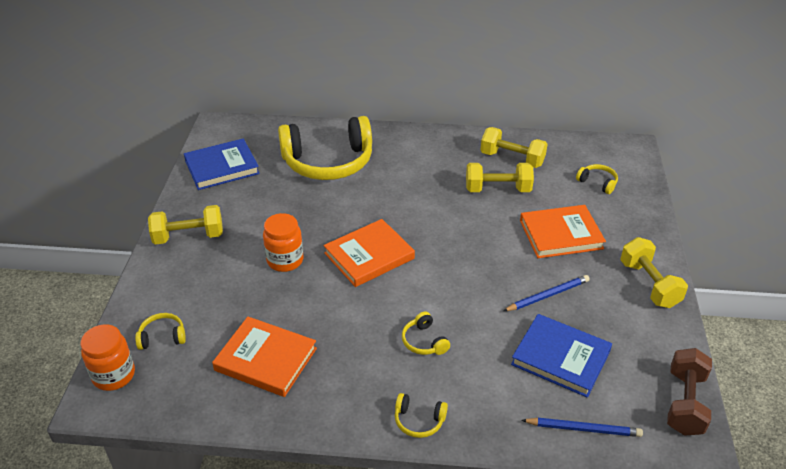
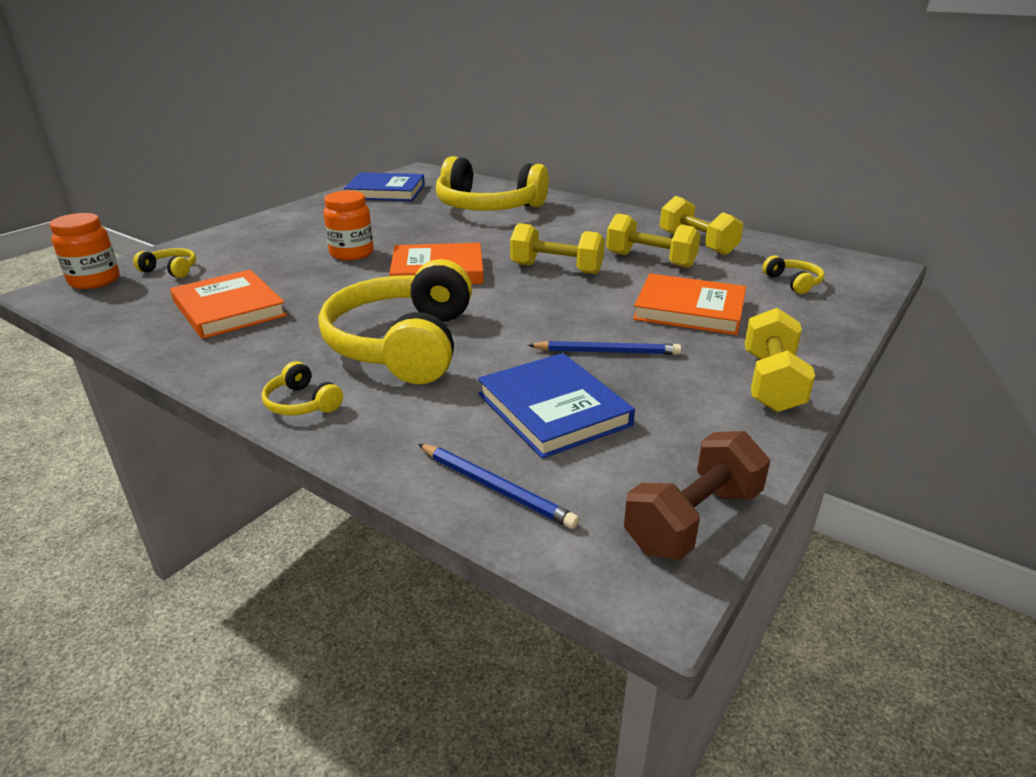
camera: 30 degrees right, 10 degrees down
yellow dumbbell [148,205,223,245] -> yellow dumbbell moved to [510,223,605,274]
yellow headphones [402,312,450,355] -> yellow headphones [319,259,472,384], size x2.49

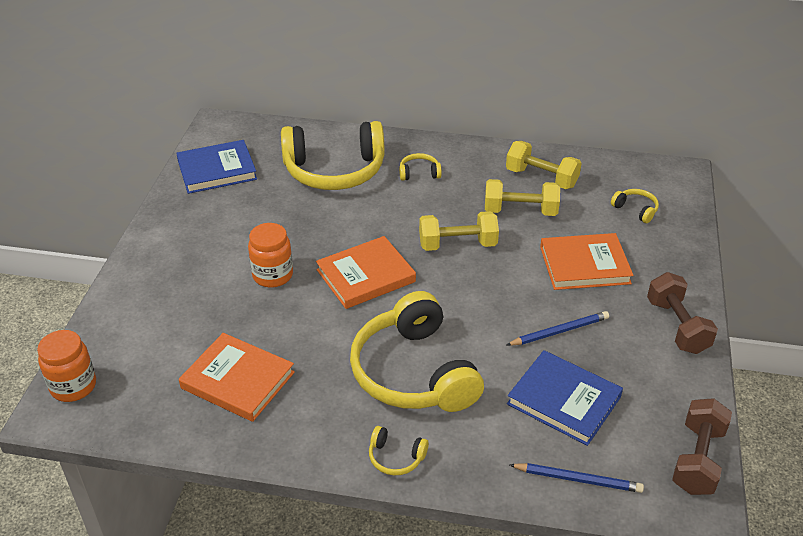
camera: 25 degrees left, 10 degrees up
yellow headphones [133,248,196,278] -> yellow headphones moved to [399,153,442,181]
yellow dumbbell [745,308,815,412] -> brown dumbbell [647,272,718,354]

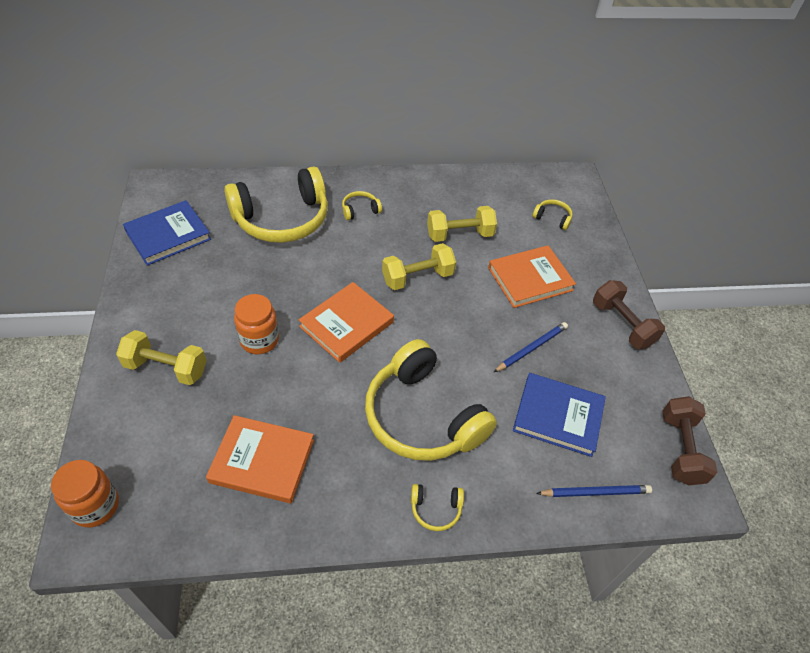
camera: 20 degrees left, 10 degrees up
yellow dumbbell [506,141,582,189] -> yellow dumbbell moved to [116,330,207,385]

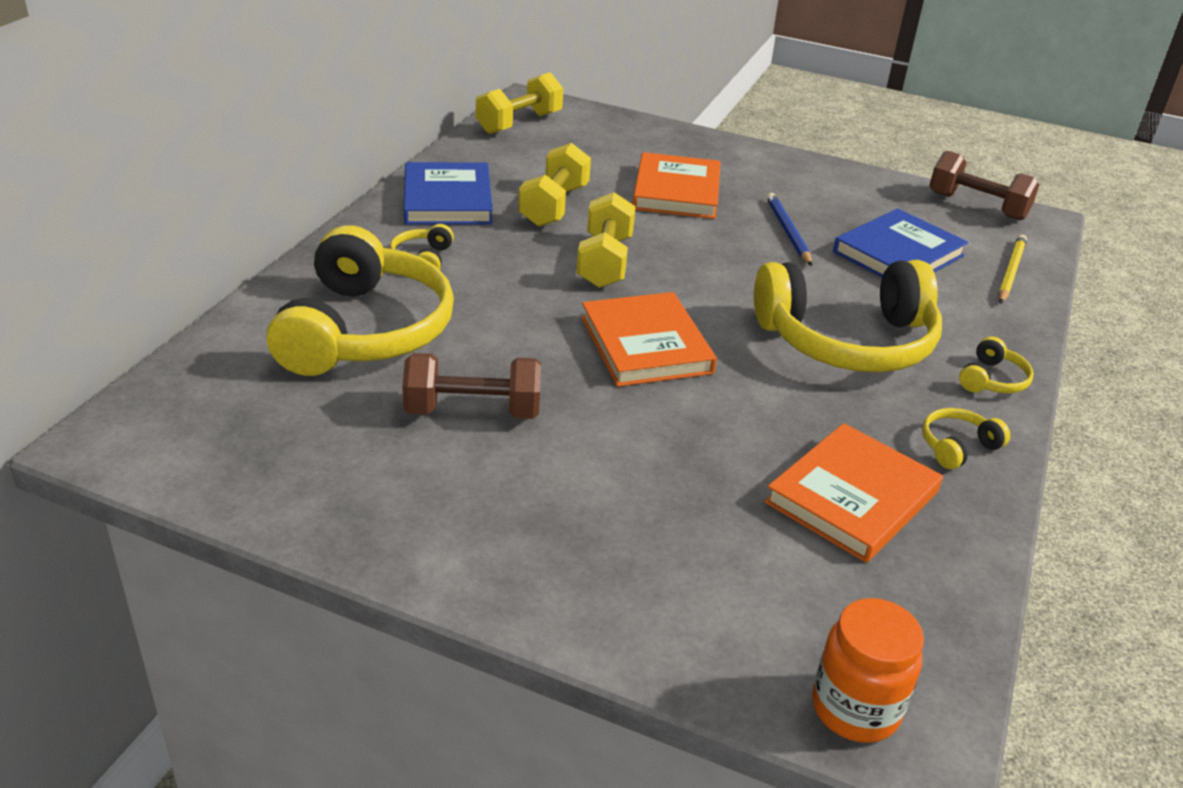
camera: 60 degrees left, 15 degrees down
yellow dumbbell [116,330,207,385] -> yellow dumbbell moved to [476,72,563,134]
blue book [123,200,211,266] -> blue book moved to [404,162,493,224]
orange jar [234,294,279,354] -> none
yellow headphones [532,199,573,230] -> yellow headphones moved to [922,408,1010,469]
blue pencil [536,485,652,497] -> yellow pencil [998,235,1027,304]
brown dumbbell [593,280,665,349] -> brown dumbbell moved to [402,353,541,419]

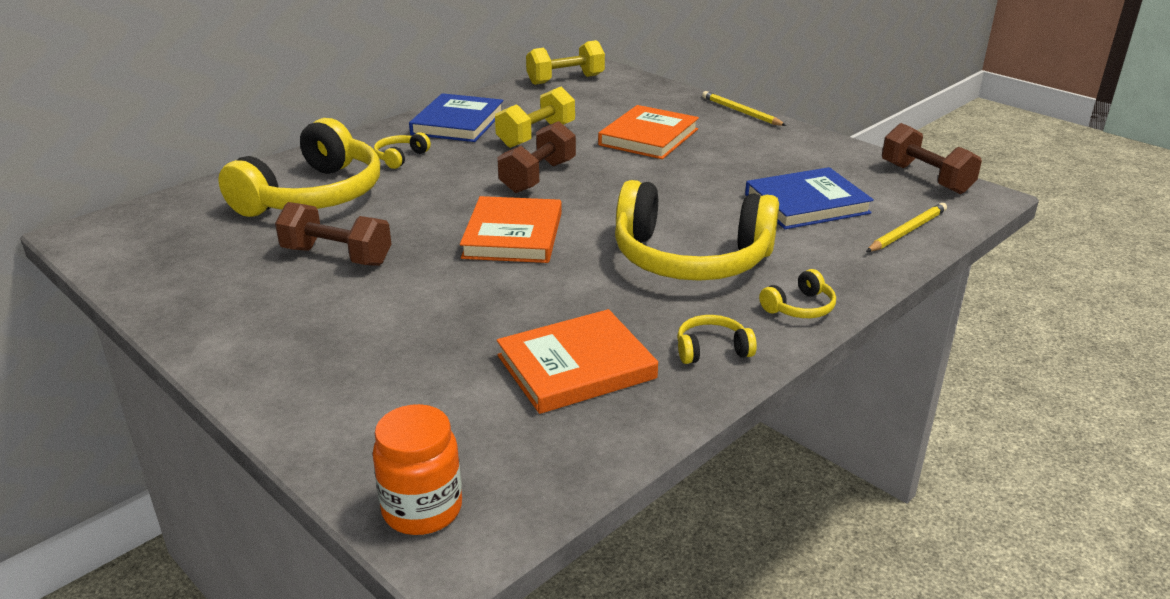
camera: 25 degrees right, 5 degrees down
yellow dumbbell [577,192,636,288] -> brown dumbbell [497,121,576,193]
blue pencil [767,193,812,266] -> none
none -> yellow pencil [702,91,787,126]

